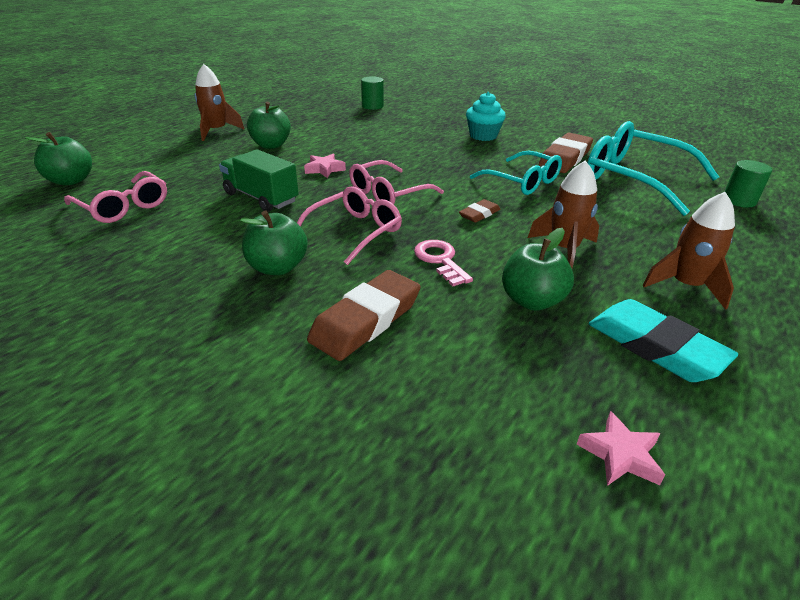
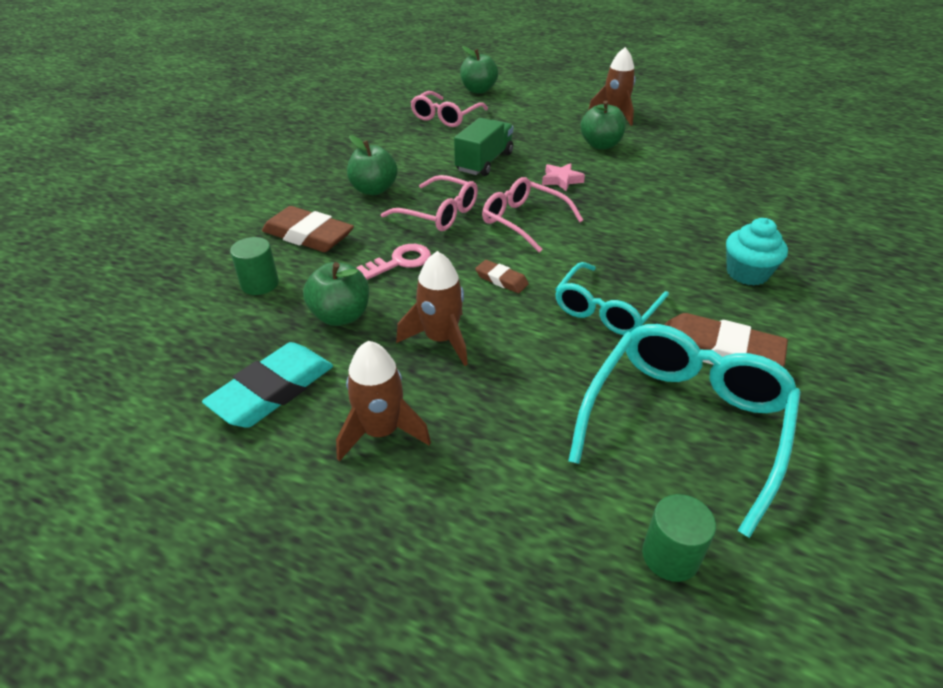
camera: 80 degrees right, 5 degrees up
green cylinder [361,76,384,110] -> green cylinder moved to [230,237,279,295]
pink star [576,411,665,486] -> none

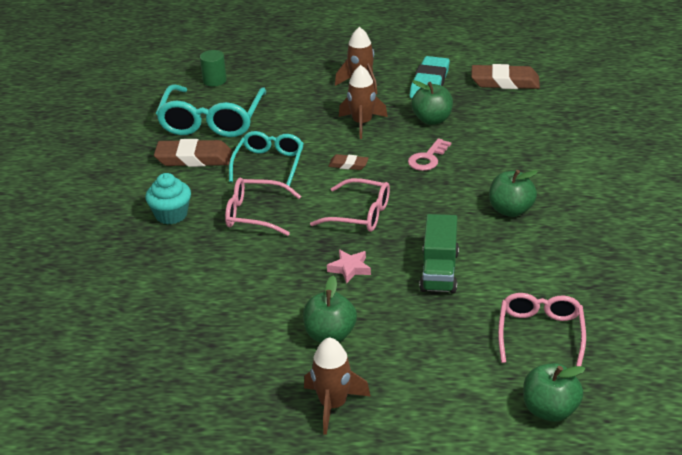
camera: 160 degrees right, 5 degrees down
green cylinder [230,237,279,295] -> none
brown eraser [262,206,354,252] -> brown eraser moved to [471,64,540,89]
pink glasses [381,175,478,231] -> pink glasses moved to [225,178,301,236]

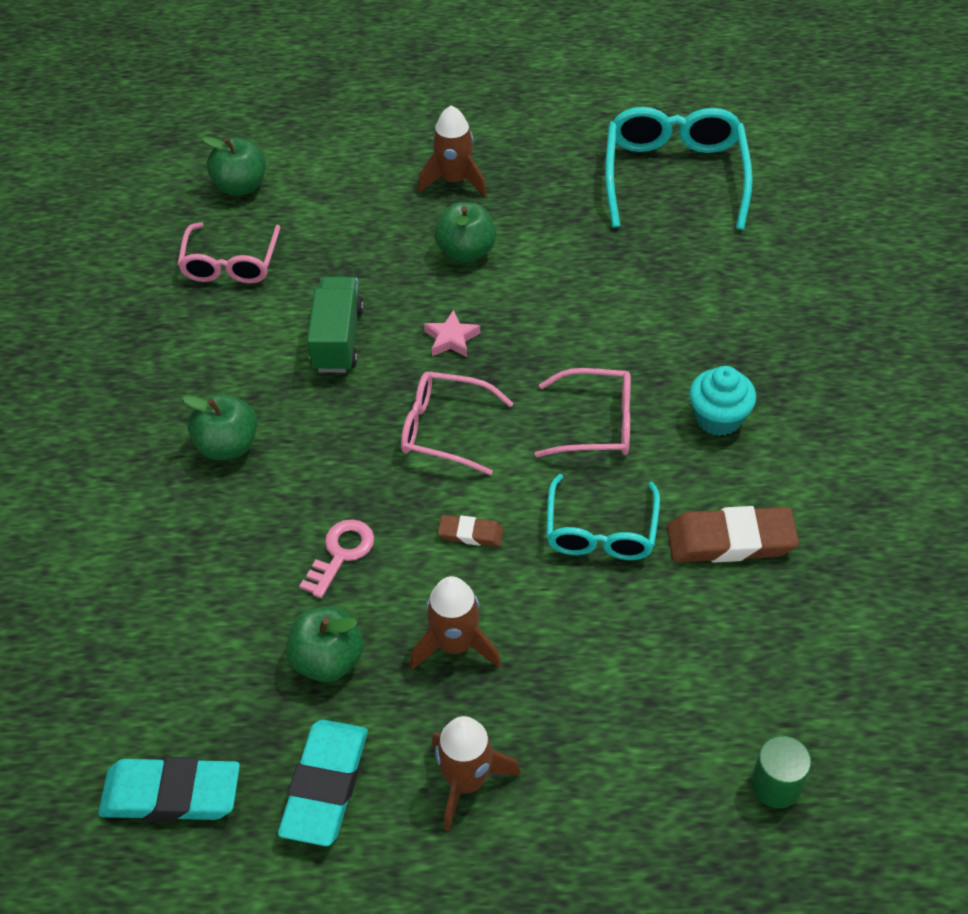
camera: 175 degrees right, 15 degrees up
turquoise glasses [156,84,266,137] -> turquoise glasses moved to [605,107,753,230]
brown eraser [471,64,540,89] -> turquoise eraser [98,757,240,821]

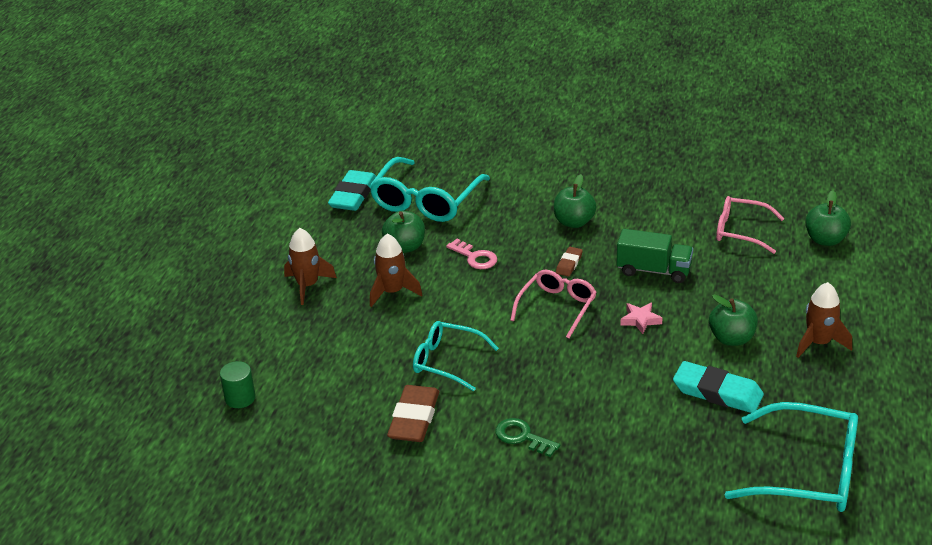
camera: 105 degrees right, 15 degrees down
turquoise eraser [278,720,368,846] -> turquoise eraser moved to [673,361,764,413]
brown eraser [438,515,503,547] -> brown eraser moved to [556,247,583,276]
pink glasses [535,368,631,457] -> none
turquoise cupcake [689,366,756,436] -> green key [495,418,560,457]
none -> turquoise glasses [370,157,490,222]

